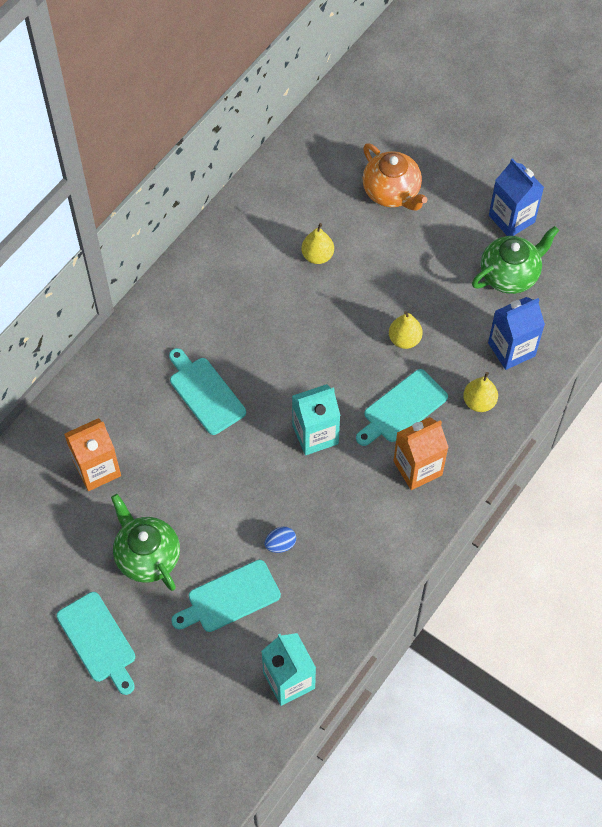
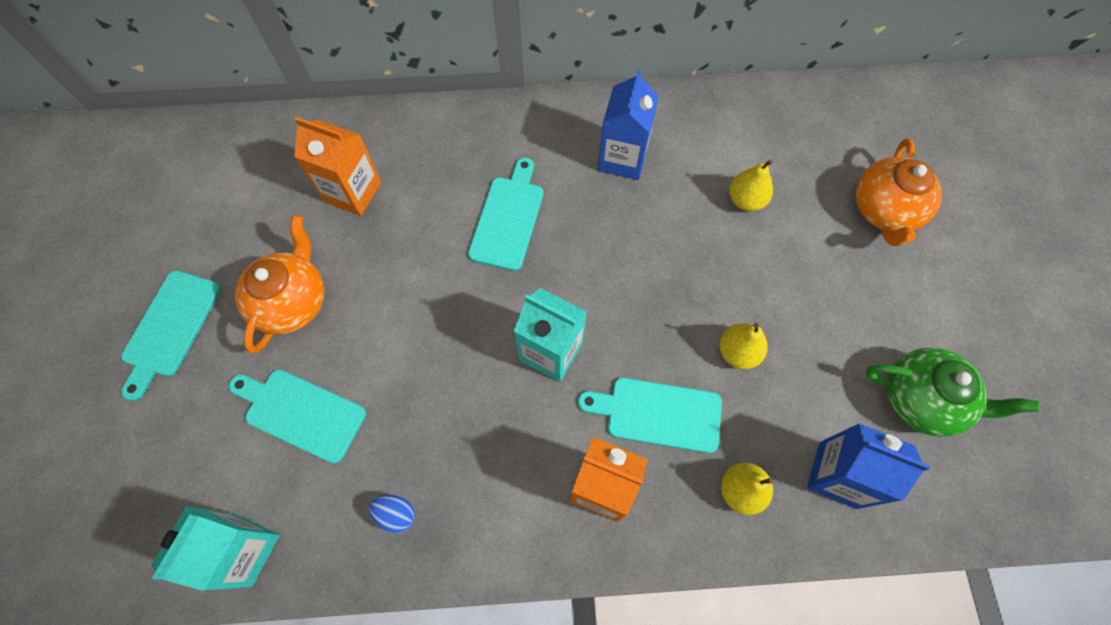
camera: 50 degrees right, 5 degrees up
green teapot [111,494,180,591] -> orange teapot [235,215,324,353]
blue egg [264,526,296,553] -> blue egg moved to [369,495,415,533]
blue carton [489,158,544,236] -> blue carton moved to [598,69,659,180]

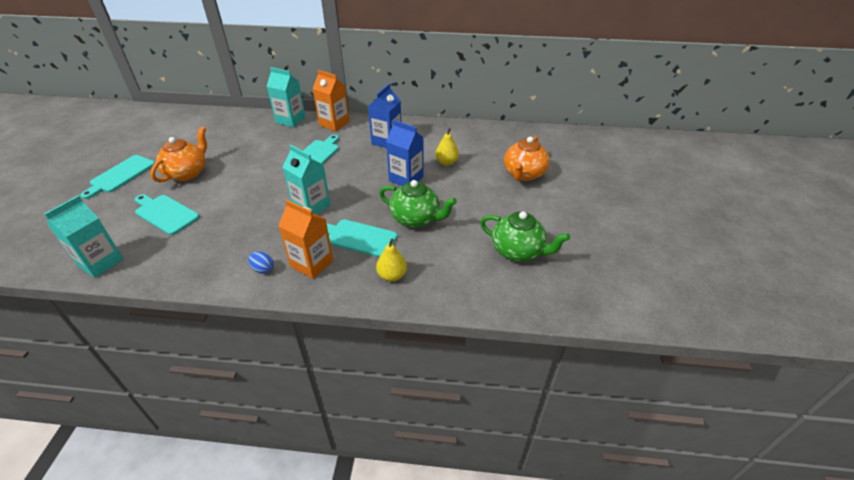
camera: 10 degrees right, 25 degrees down
orange carton [294,117,381,216] -> orange carton moved to [312,70,349,131]
blue egg [369,495,415,533] -> blue egg moved to [248,251,274,274]
yellow pear [719,323,767,369] -> green teapot [379,180,457,228]
blue carton [807,423,930,509] -> blue carton moved to [386,120,424,186]
none -> turquoise carton [267,67,306,127]

